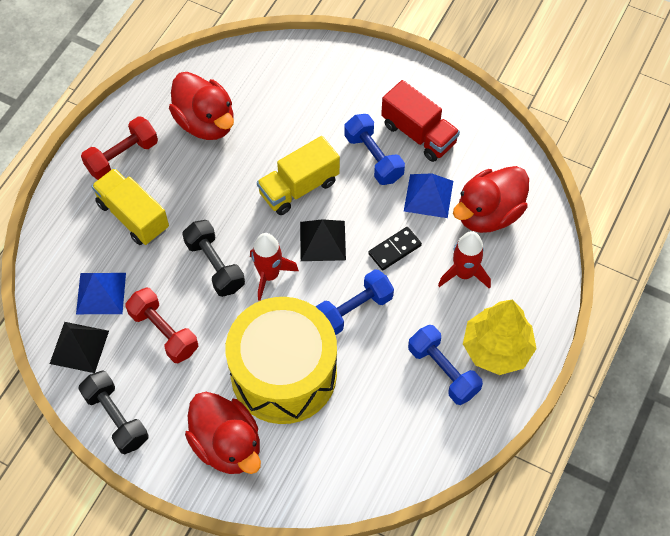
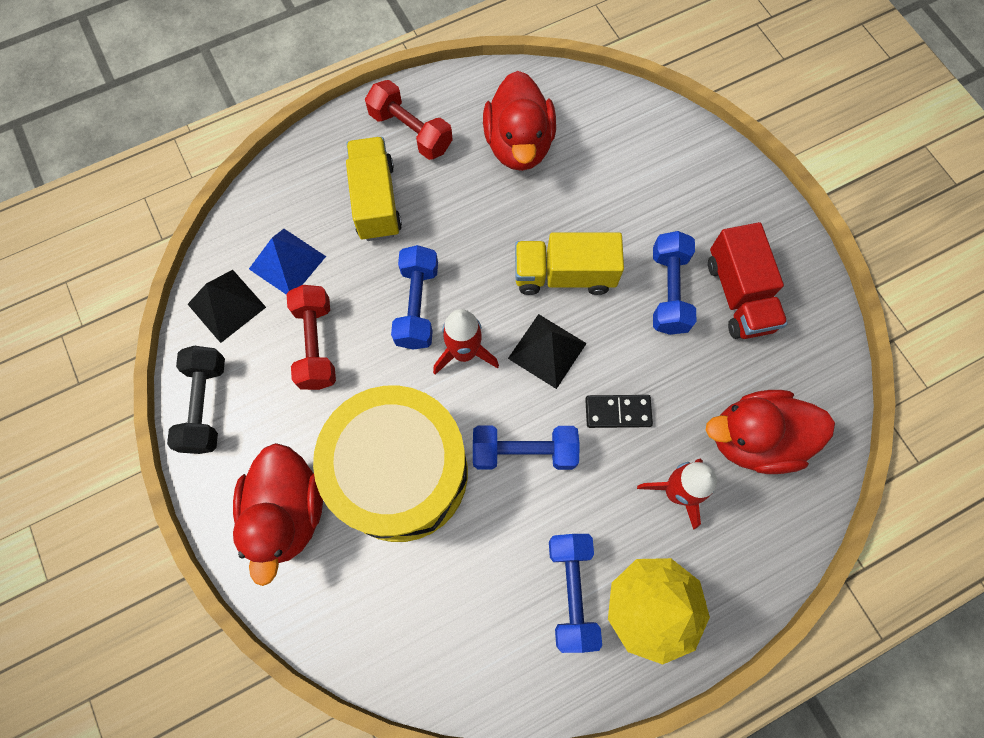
camera: 35 degrees right, 10 degrees up
red dumbbell [81,116,158,180] -> red dumbbell turned 45 degrees clockwise [365,80,453,160]
black dumbbell [182,220,245,297] -> blue dumbbell [391,245,438,350]
blue pyramid [404,173,453,218] -> none

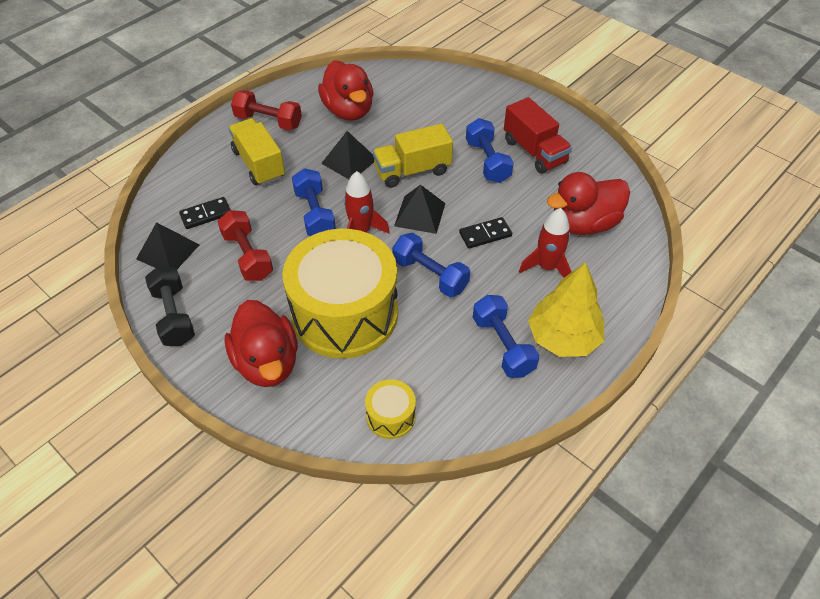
camera: 20 degrees left, 20 degrees down
blue pyramid [249,229,326,295] -> black domino [179,197,230,229]
blue dumbbell [473,425,580,470] -> blue dumbbell turned 60 degrees clockwise [392,233,470,297]
none -> black pyramid [321,131,374,179]
none -> yellow drum [365,379,416,439]

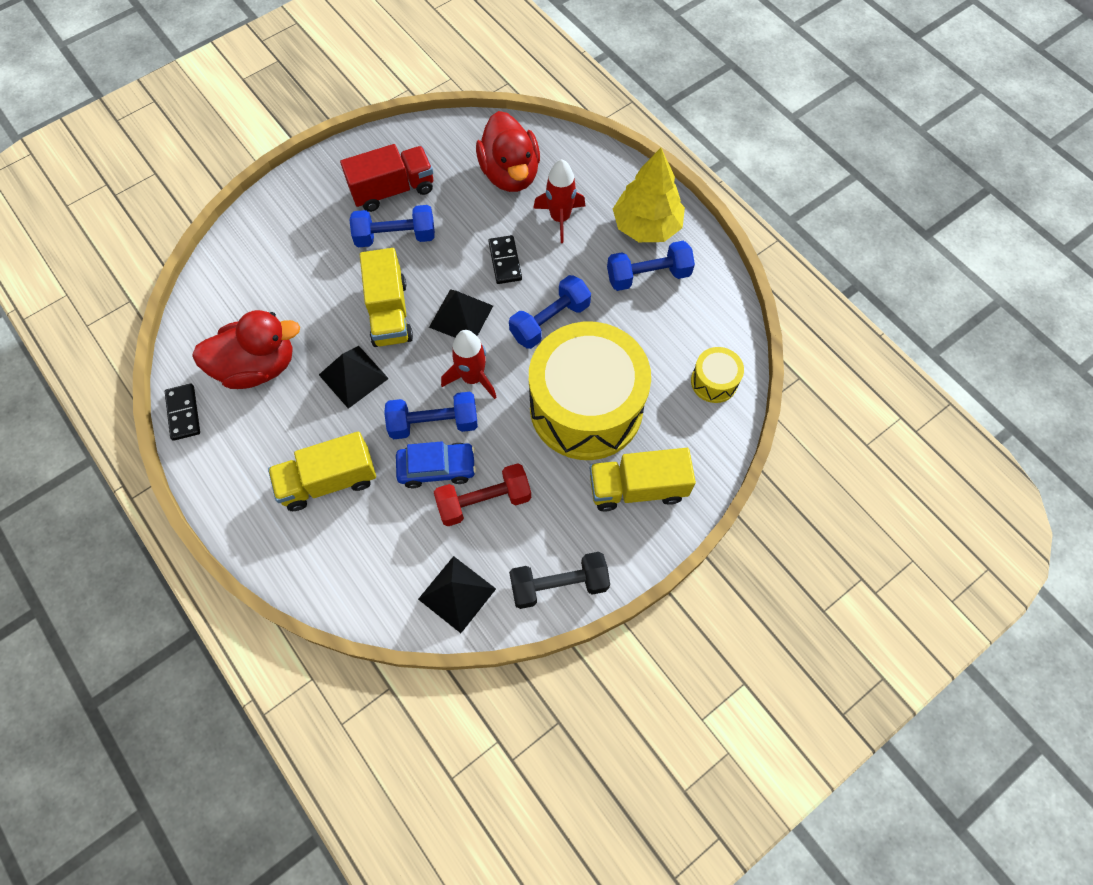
camera: 80 degrees left, 15 degrees up
black domino [179,197,230,229] -> black domino moved to [165,384,200,441]
red duck [225,300,298,387] -> yellow truck [590,448,696,511]
red dumbbell [231,90,302,130] -> none
none -> blue car [396,442,476,488]

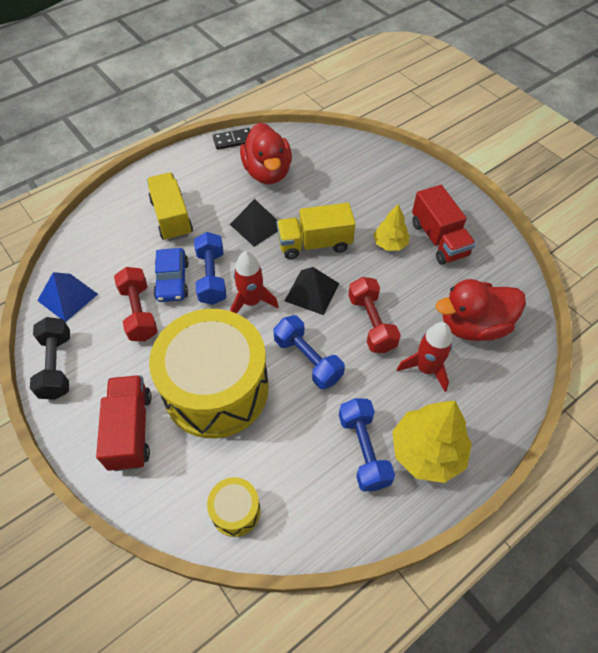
camera: 90 degrees right, 10 degrees down
blue dumbbell [349,205,435,247] -> yellow tree [373,204,409,251]
black pyramid [418,556,496,633] -> blue pyramid [37,272,98,322]
black domino [488,235,522,284] -> red dumbbell [348,277,401,353]
yellow truck [590,448,696,511] -> red truck [96,375,152,471]

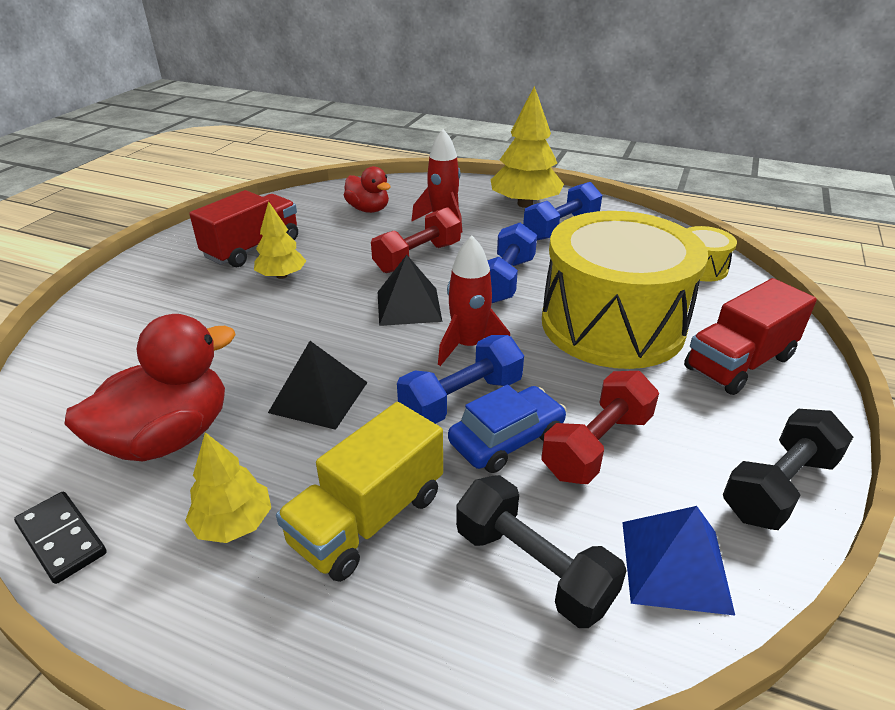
camera: 120 degrees left, 20 degrees down
yellow truck [277,203,356,259] -> none
red duck [436,279,526,341] -> red duck [344,166,391,213], size x0.61
none -> yellow tree [185,432,271,543]
none -> black dumbbell [456,475,627,628]

